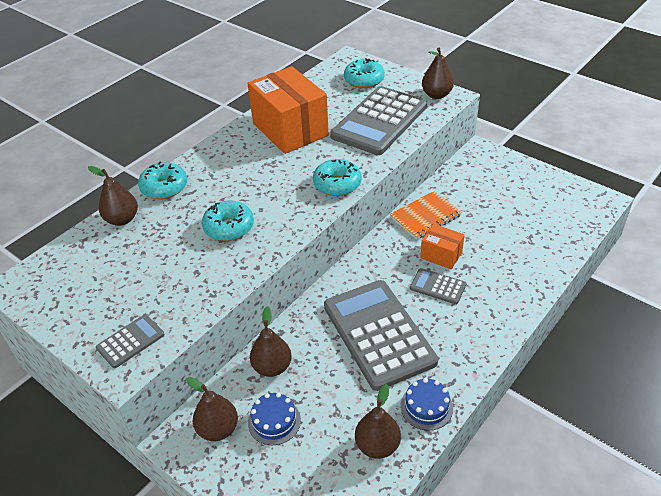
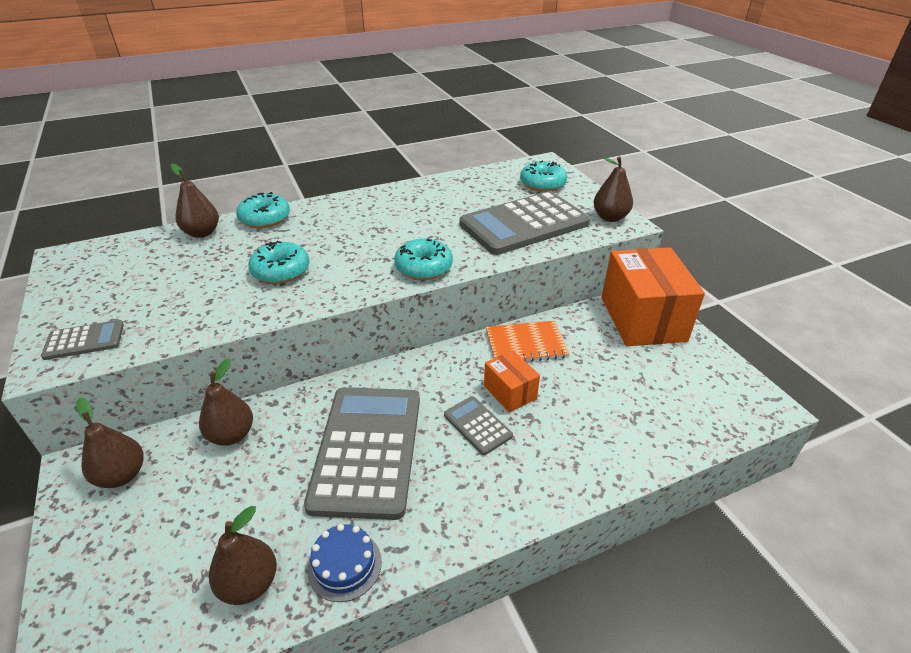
camera: 25 degrees right, 5 degrees down
orange box [247,66,329,154] -> orange box moved to [602,247,705,346]
blue cake [248,392,301,445] -> none

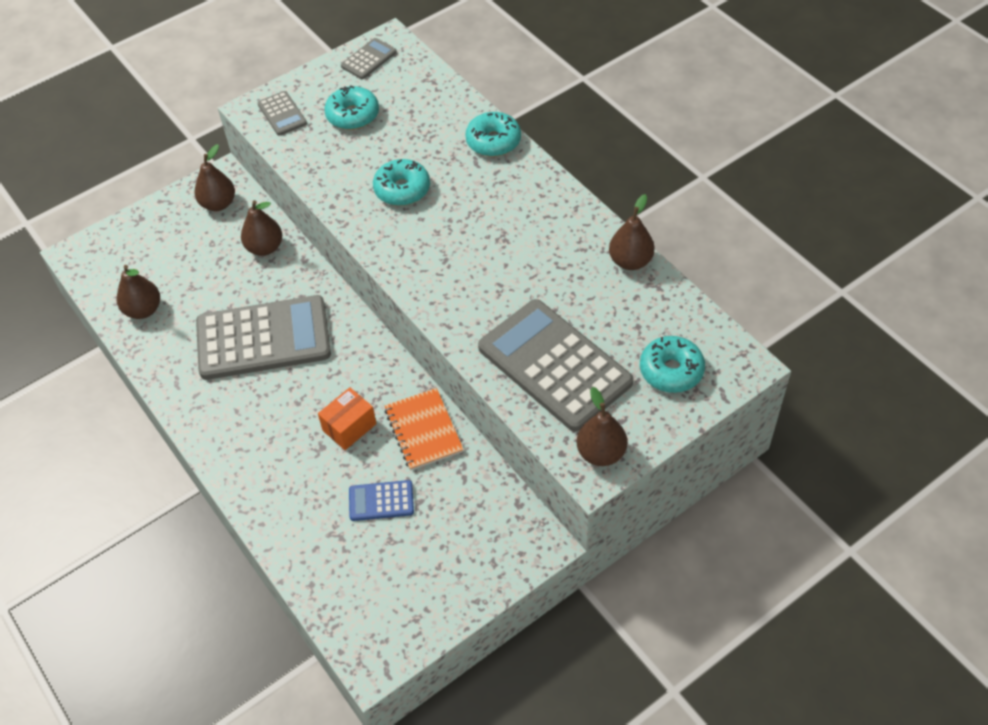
camera: 80 degrees right, 15 degrees up
brown pear [171,164,219,238] -> brown pear moved to [609,194,655,270]
blue cake [307,524,382,602] -> none
turquoise donut [394,239,453,280] -> turquoise donut moved to [324,86,379,130]
grey calculator [444,396,513,455] -> grey calculator moved to [341,38,397,79]
orange box [602,247,705,346] -> none
none -> blue calculator [349,480,414,521]

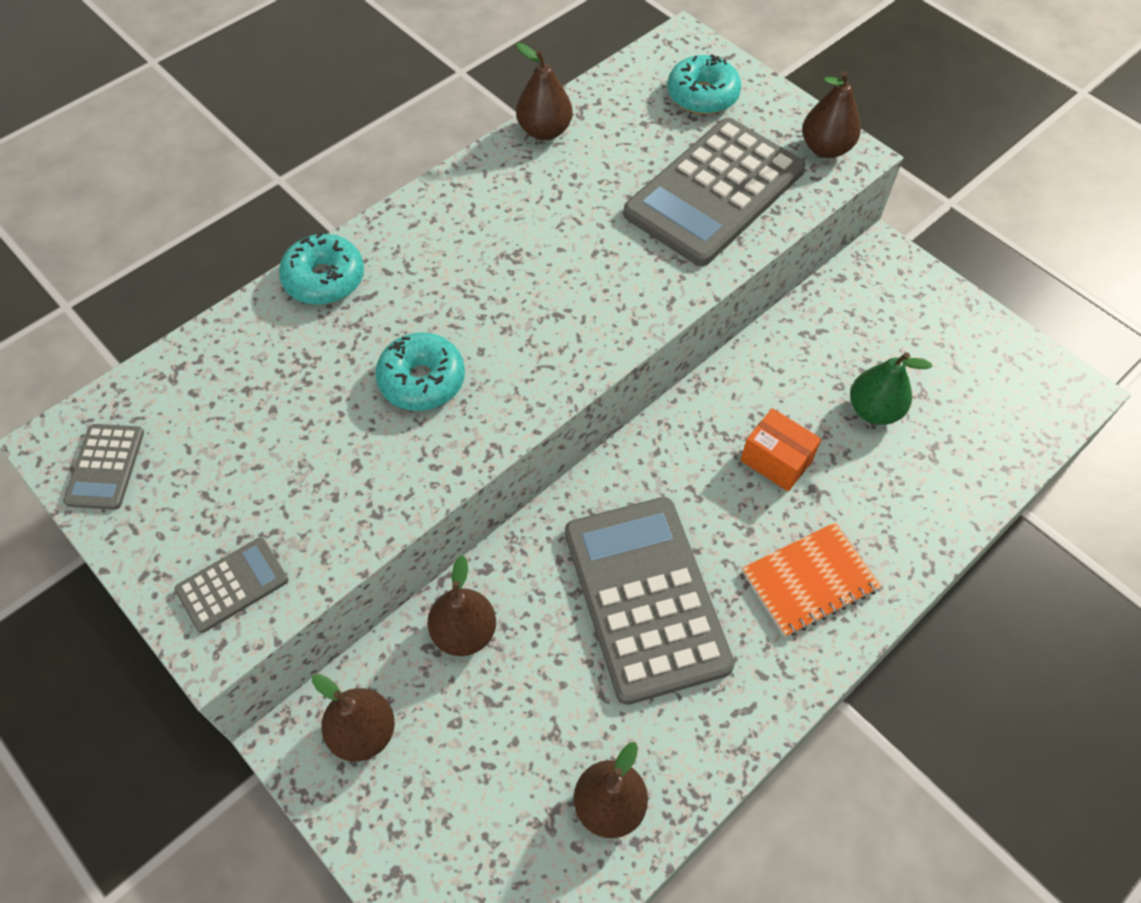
camera: 100 degrees left, 5 degrees up
turquoise donut [324,86,379,130] -> none
grey calculator [341,38,397,79] -> grey calculator turned 120 degrees counterclockwise [63,424,144,510]
blue calculator [349,480,414,521] -> green pear [850,352,932,425]
orange notebook [385,388,464,470] -> orange notebook moved to [742,522,881,637]

